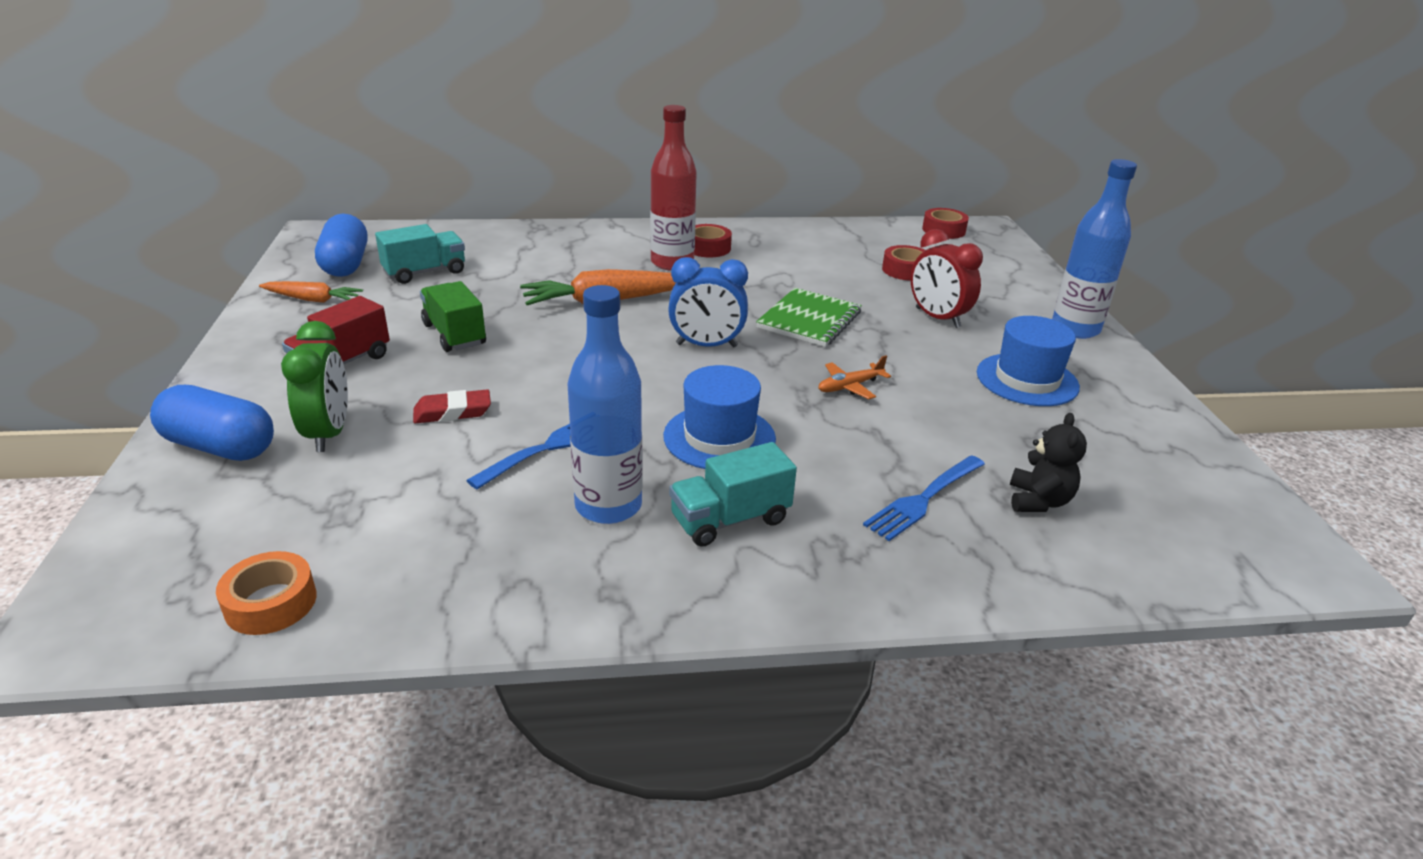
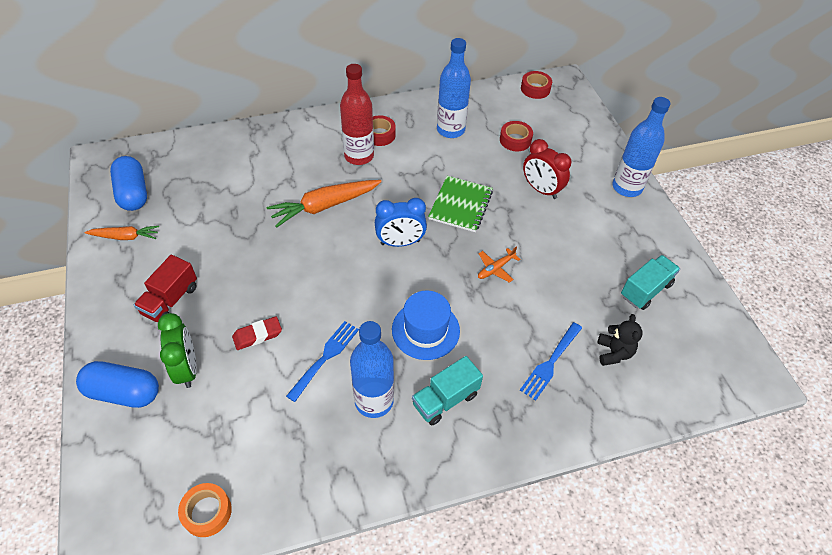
camera: 10 degrees left, 20 degrees up
turquoise truck [375,224,465,284] -> turquoise truck moved to [621,255,680,310]
green truck [420,281,486,352] -> none
blue hat [977,316,1080,406] -> none
none -> blue bottle [437,38,471,138]

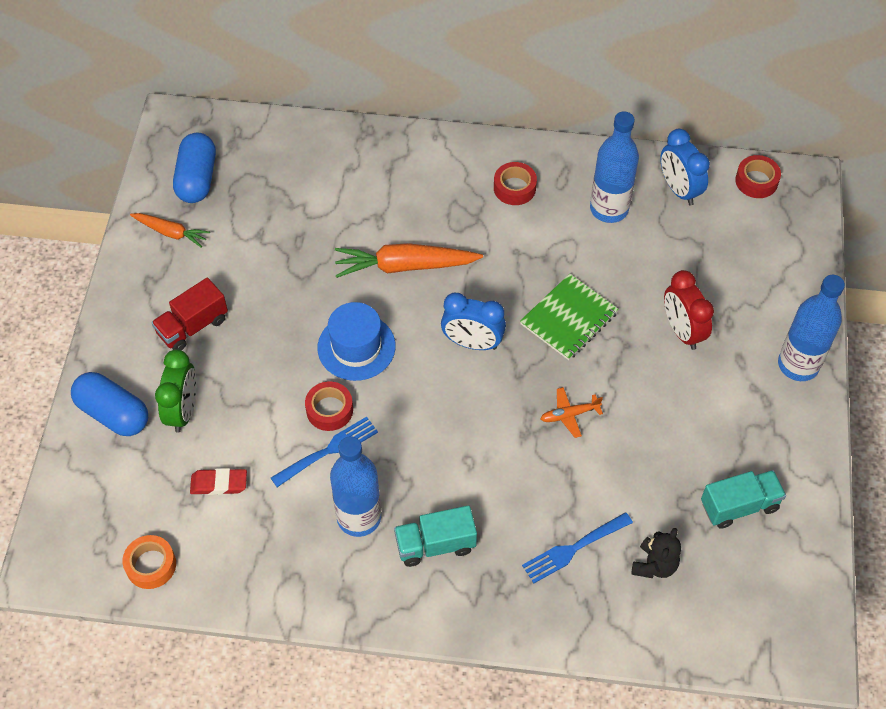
camera: 25 degrees right, 5 degrees up
red eraser [232,316,282,350] -> red eraser moved to [190,468,247,495]
red bottle [340,64,374,165] -> none
blue hat [392,291,460,360] -> blue hat moved to [318,302,396,381]
red tape [500,121,533,151] -> red tape moved to [305,381,353,431]
none -> blue clock [660,129,710,205]

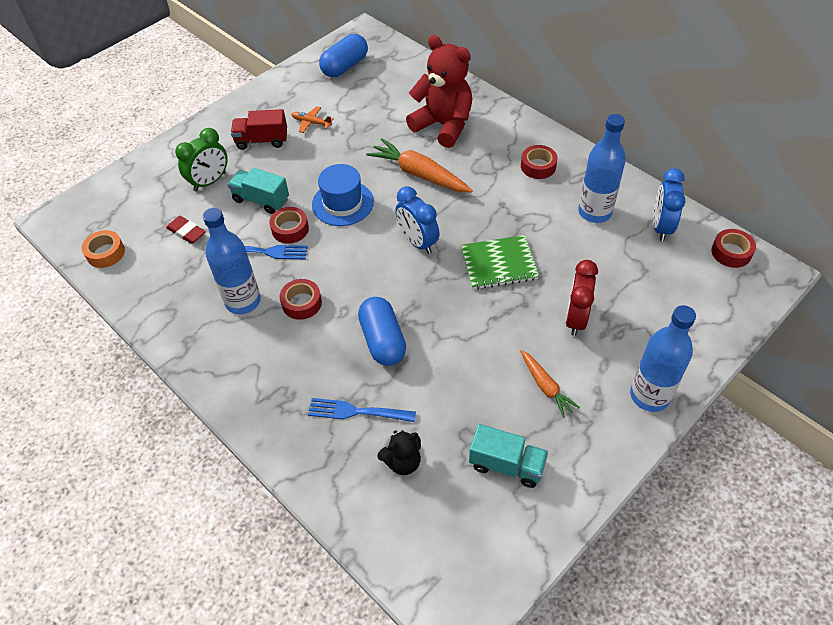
camera: 40 degrees right, 5 degrees down
blue capsule [71,372,148,436] -> blue capsule moved to [358,297,406,366]
orange carrot [130,213,210,248] -> orange carrot moved to [520,350,580,418]
turquoise truck [394,506,477,567] -> turquoise truck moved to [227,168,289,214]
orange plane [541,387,603,438] -> orange plane moved to [291,106,334,133]
none -> red tape [280,279,322,320]
none -> red teddy bear [406,35,472,148]

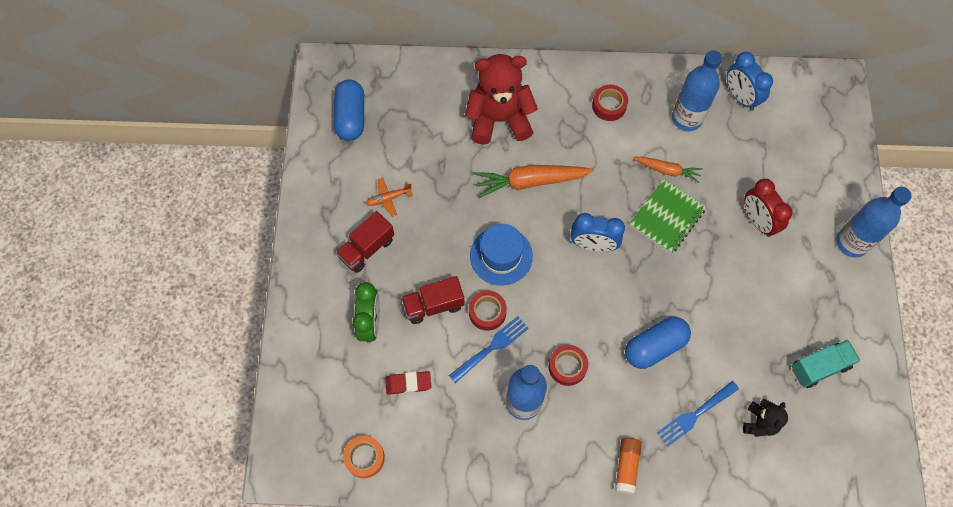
camera: 45 degrees left, 15 degrees up
turquoise truck [227,168,289,214] -> red truck [401,276,465,324]
blue capsule [358,297,406,366] -> blue capsule turned 60 degrees counterclockwise [625,317,691,369]
orange carrot [520,350,580,418] -> orange carrot moved to [633,157,702,183]
red tape [711,229,756,268] -> none
none -> orange glue stick [615,438,642,495]

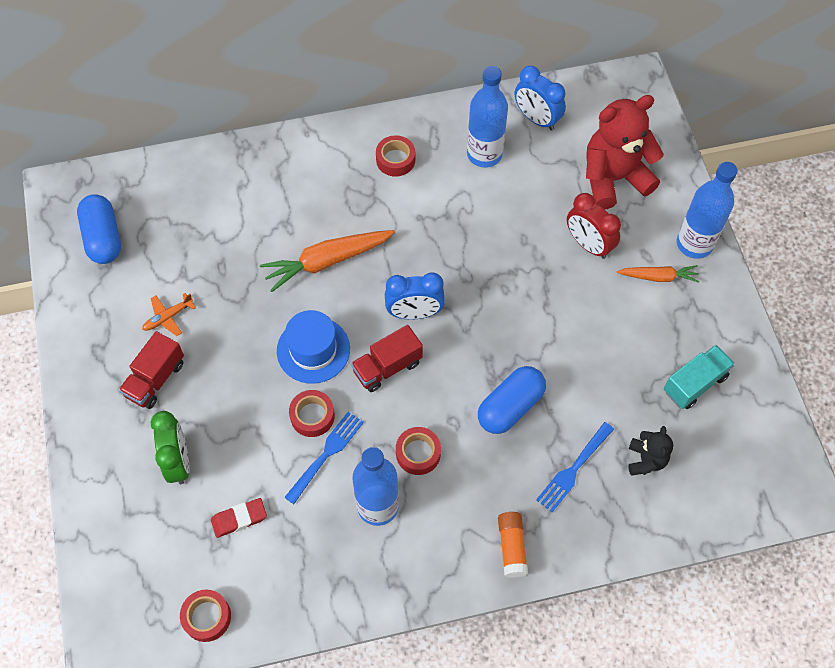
camera: 15 degrees left, 5 degrees down
orange tape [343,436,385,478] -> red tape [180,590,231,642]
red truck [401,276,465,324] -> red truck moved to [351,325,423,392]
red teddy bear [465,54,538,145] -> red teddy bear moved to [586,95,664,209]
green notebook [629,179,706,254] -> none
orange carrot [633,157,702,183] -> orange carrot moved to [617,265,700,283]

